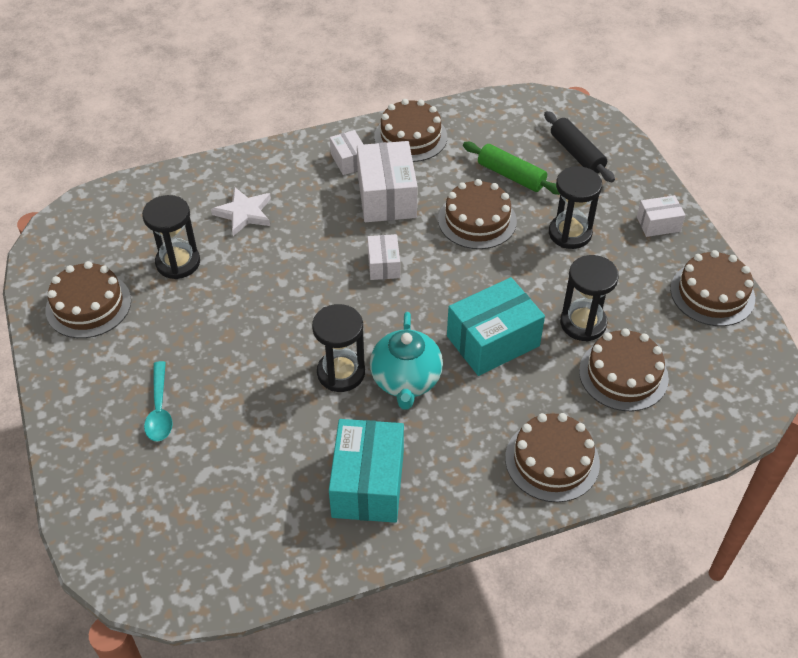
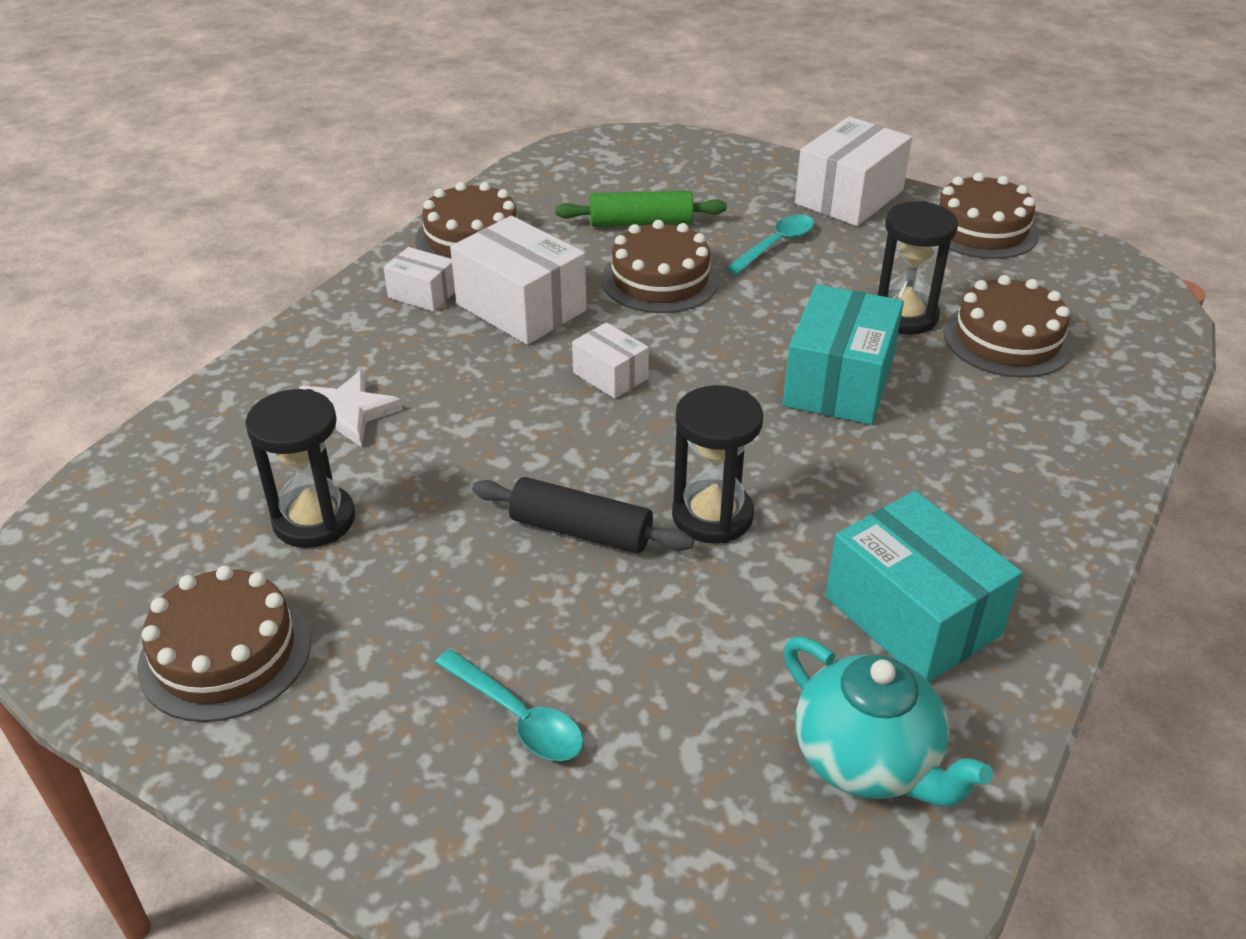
camera: 40 degrees left, 10 degrees down
turquoise teapot [370,312,443,410] -> turquoise teapot moved to [784,637,993,806]
brown cake [505,413,600,502] -> none
black rolling pin [544,111,615,182] -> black rolling pin moved to [472,477,694,553]
black hourglass [549,166,602,249] -> turquoise spoon [726,215,814,274]
white box [637,195,685,237] -> white box [795,116,912,226], size x1.86

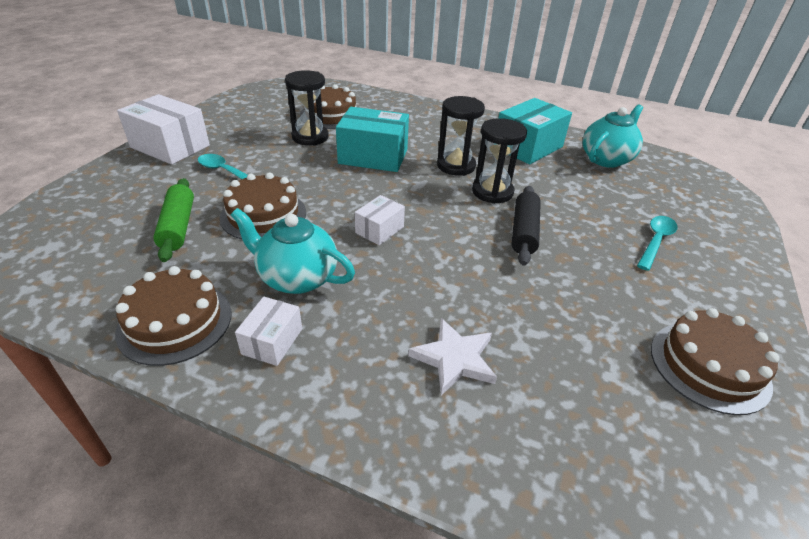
camera: 100 degrees left, 0 degrees up
black hourglass [245,389,355,548] -> black hourglass moved to [437,96,485,176]
white box [450,216,586,345] -> turquoise teapot [231,208,355,294]
brown cake [938,173,1039,259] -> none

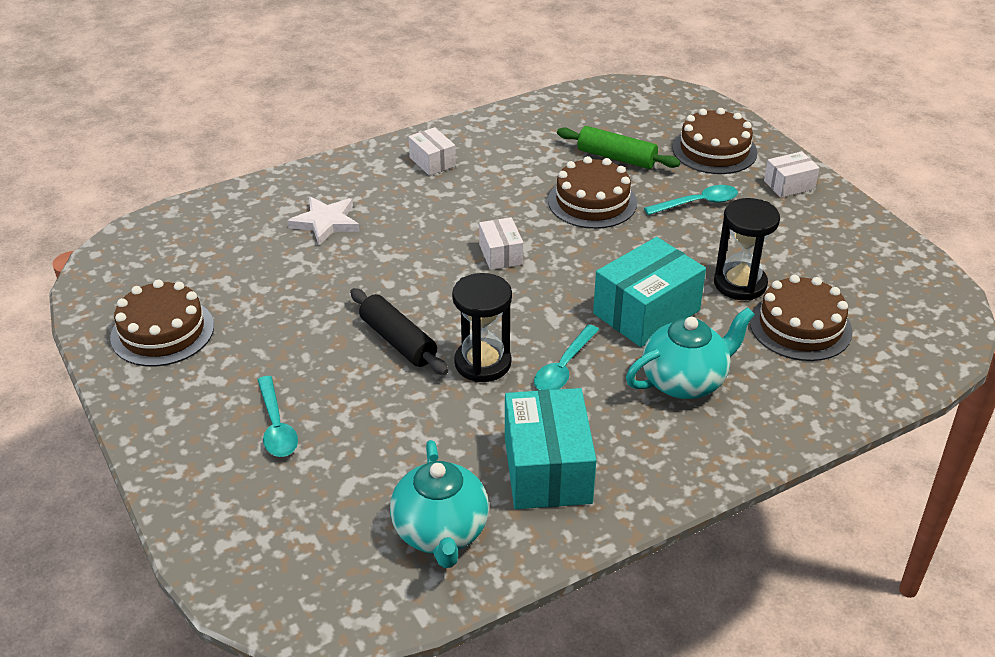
camera: 130 degrees right, 0 degrees up
brown cake [115,266,232,366] -> brown cake moved to [672,108,757,174]
white box [117,94,210,165] -> white box [764,151,820,198], size x0.54
turquoise teapot [231,208,355,294] -> turquoise teapot moved to [626,307,755,399]
black hourglass [437,96,485,176] -> turquoise spoon [534,324,599,390]

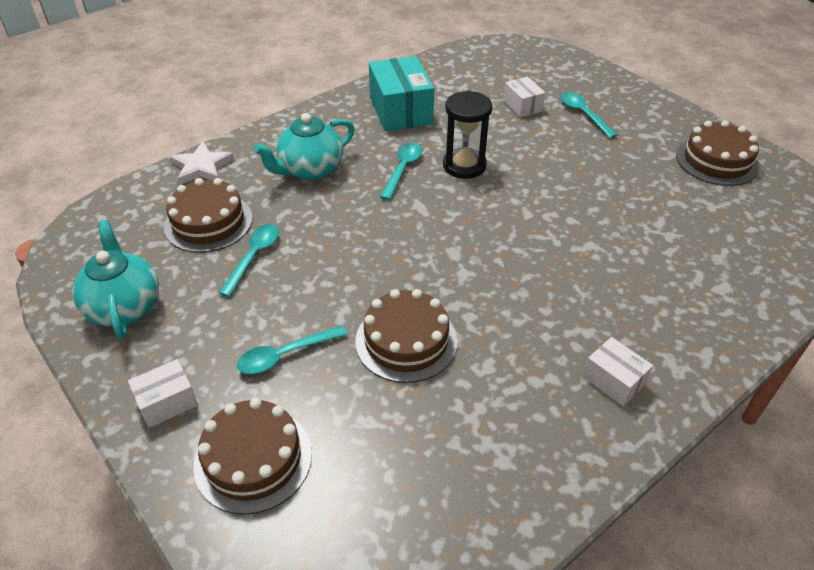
camera: 170 degrees right, 5 degrees up
white star [287,197,360,245] -> white star moved to [169,141,234,185]
black rolling pin [350,288,448,375] -> none
turquoise teapot [390,440,489,568] -> turquoise teapot moved to [72,220,159,339]
white box [479,217,523,270] -> white box moved to [503,77,545,118]
green rolling pin [557,126,680,169] -> none
turquoise box [593,237,706,347] -> none
black hourglass [714,198,780,300] -> turquoise spoon [219,224,279,297]

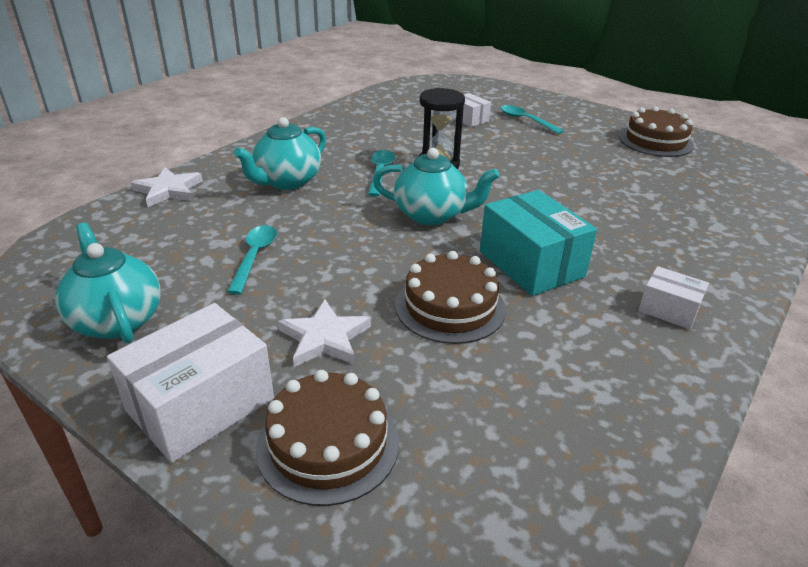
camera: 15 degrees left, 10 degrees down
white box [128,359,198,428] -> white box [107,303,274,463], size x1.86
brown cake [164,178,253,253] -> none
turquoise spoon [236,325,348,374] -> white star [278,300,371,367]
turquoise box [369,56,434,132] -> turquoise box moved to [480,190,597,296]
none -> turquoise teapot [373,148,500,225]

